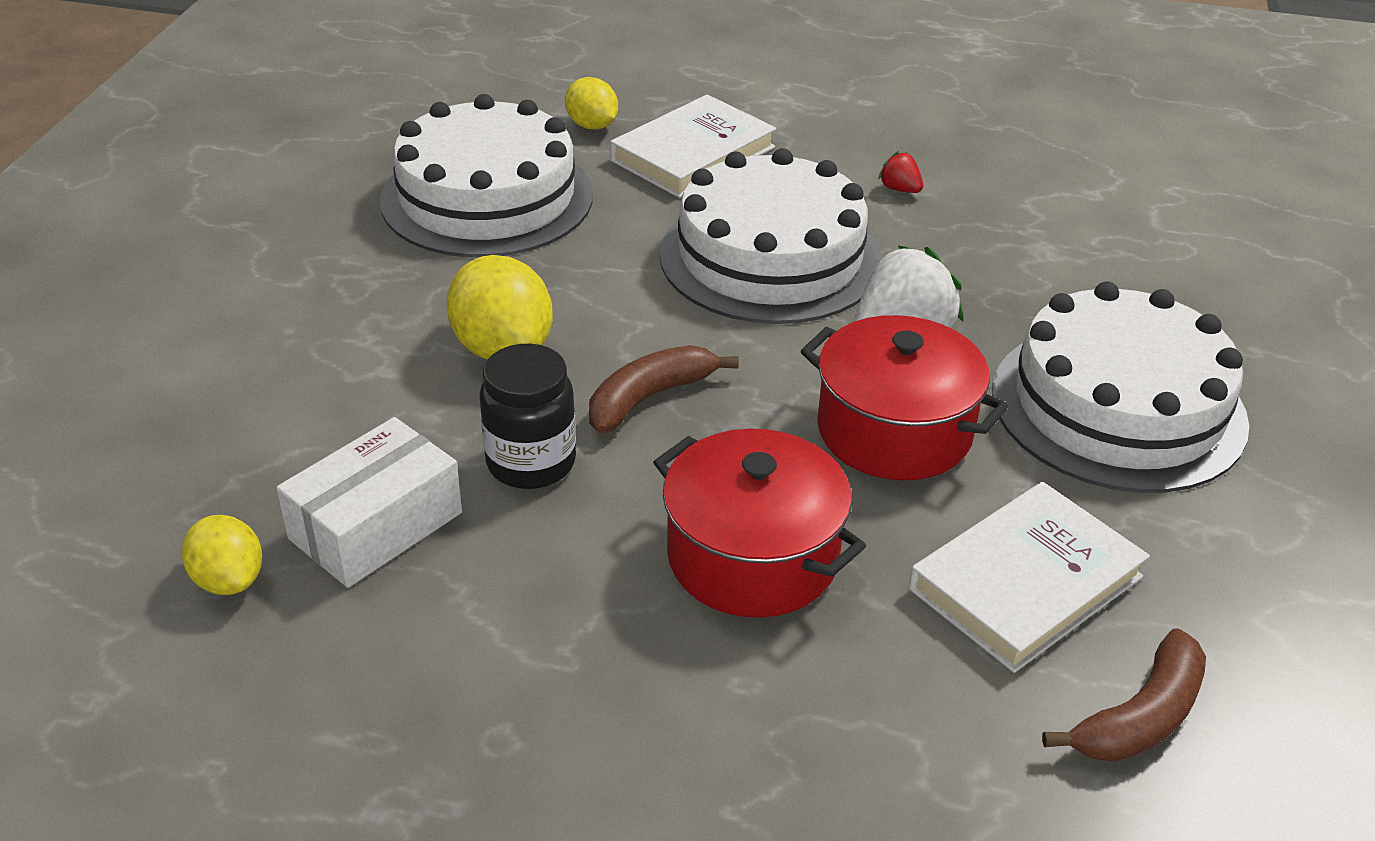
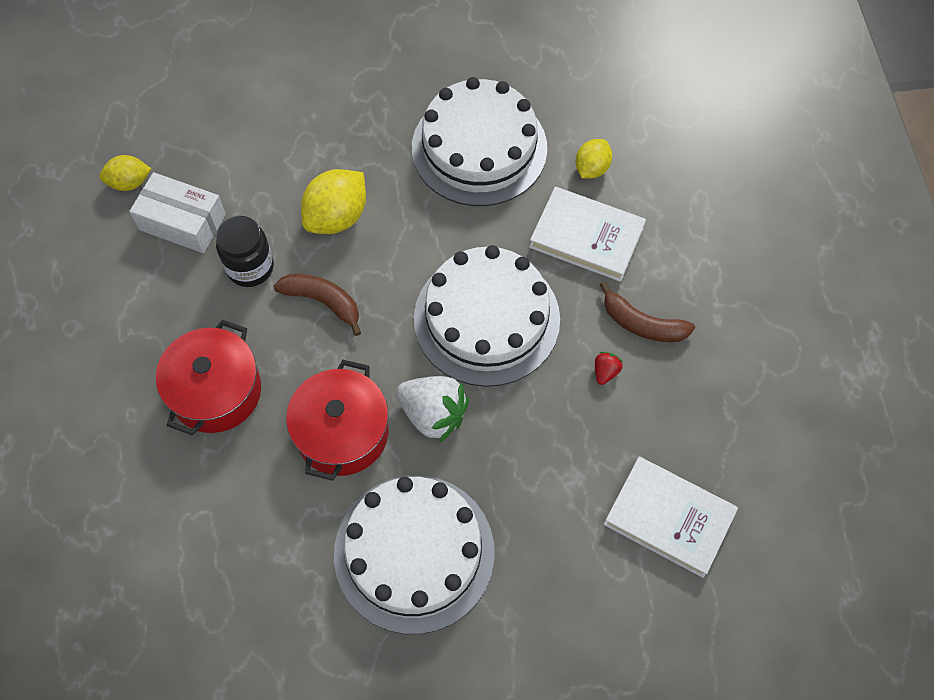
camera: 70 degrees right, 25 degrees up
yellow lemon [182,515,262,595] -> yellow lemon turned 45 degrees clockwise [99,155,151,191]
white book [909,482,1150,673] -> white book moved to [604,457,738,578]
brown banana [1042,628,1206,762] -> brown banana moved to [600,282,695,342]

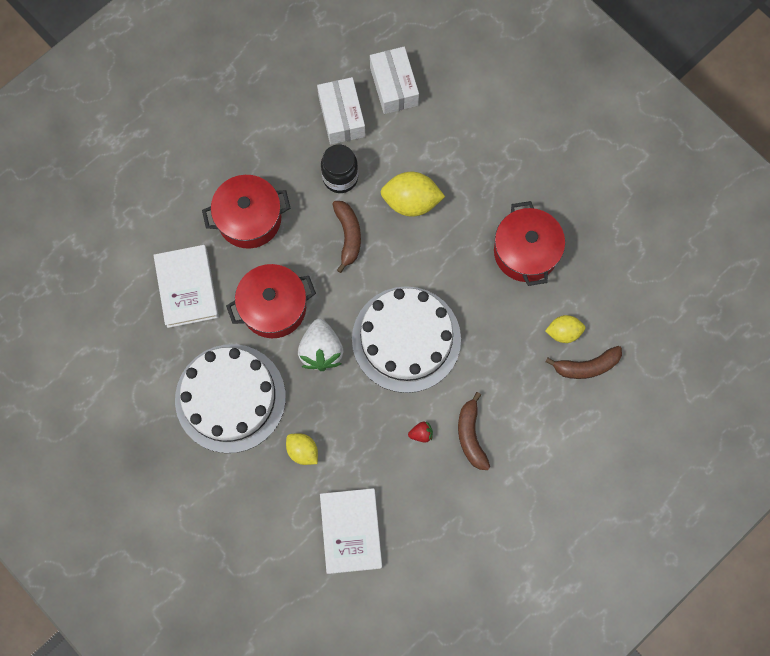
camera: 55 degrees right, 10 degrees up
yellow lemon [99,155,151,191] -> yellow lemon moved to [286,433,318,465]
white cake [412,77,547,206] -> red pot [494,201,565,286]
white book [529,187,646,282] -> white book moved to [154,245,219,328]
none -> white box [370,47,419,114]
none -> brown banana [545,346,622,379]

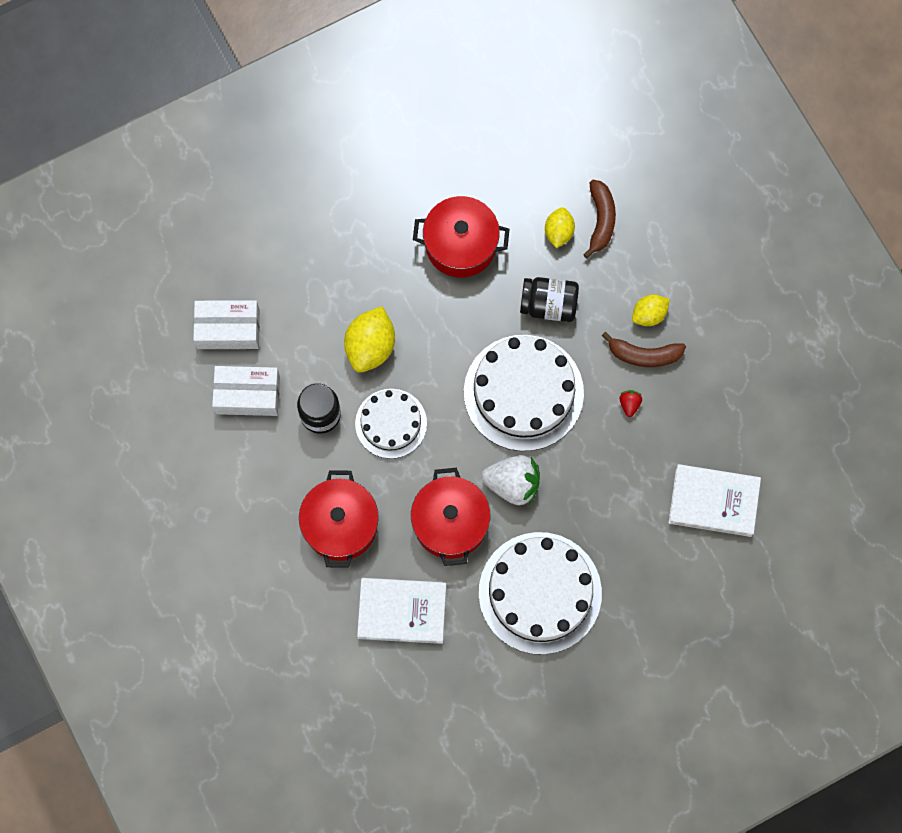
camera: 75 degrees left, 0 degrees up
yellow lemon [286,433,318,465] -> yellow lemon moved to [632,295,670,326]
brown banana [333,201,361,273] -> white cake [355,389,427,459]
none -> black jar [520,277,579,322]

